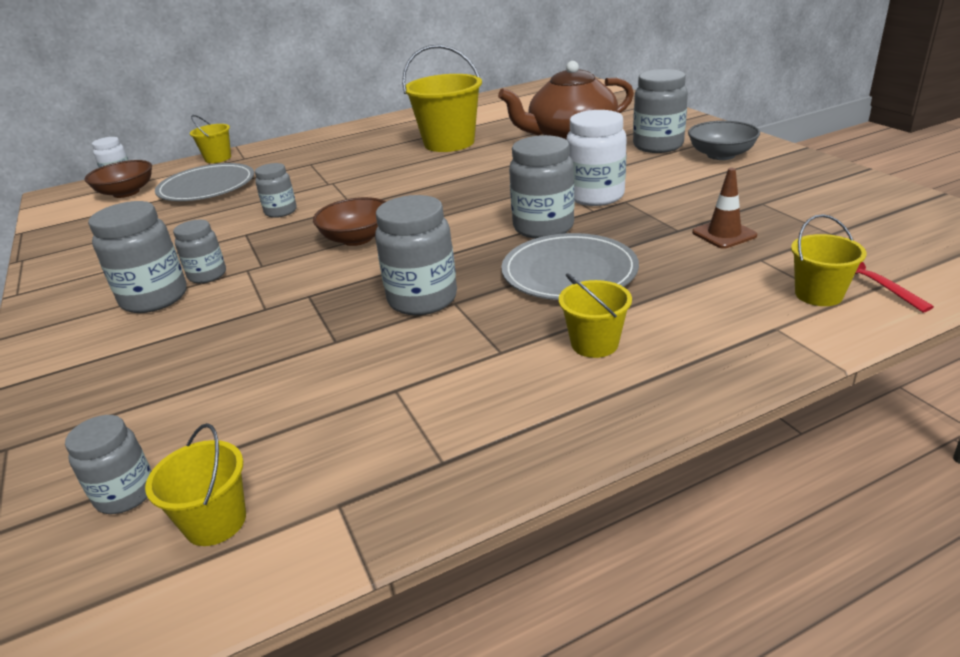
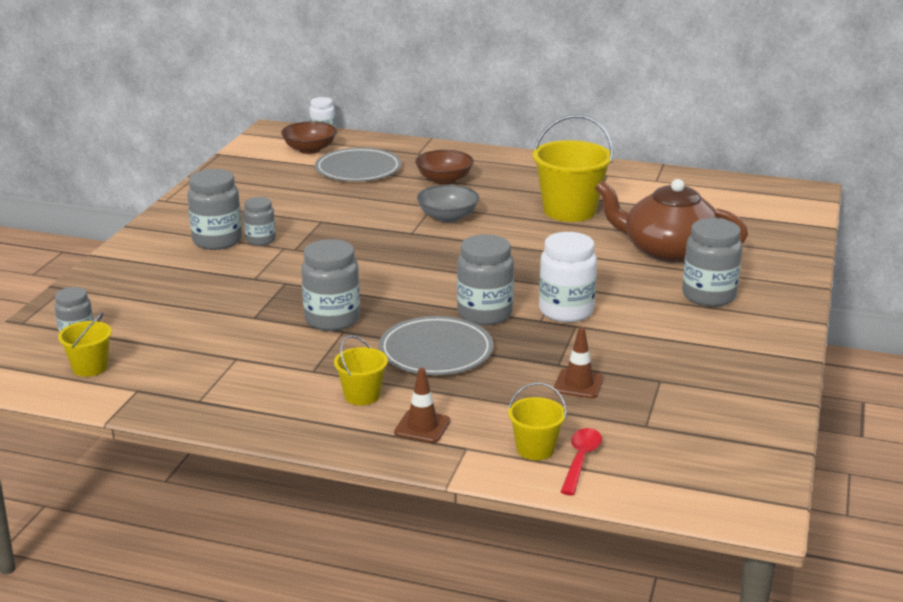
camera: 40 degrees right, 5 degrees down
yellow bucket [190,115,231,163] -> none
grey jar [255,163,296,218] -> none
brown bowl [313,197,386,246] -> brown bowl moved to [415,150,474,184]
grey bowl [688,121,760,160] -> grey bowl moved to [417,185,479,222]
none -> brown traffic cone [394,368,451,443]

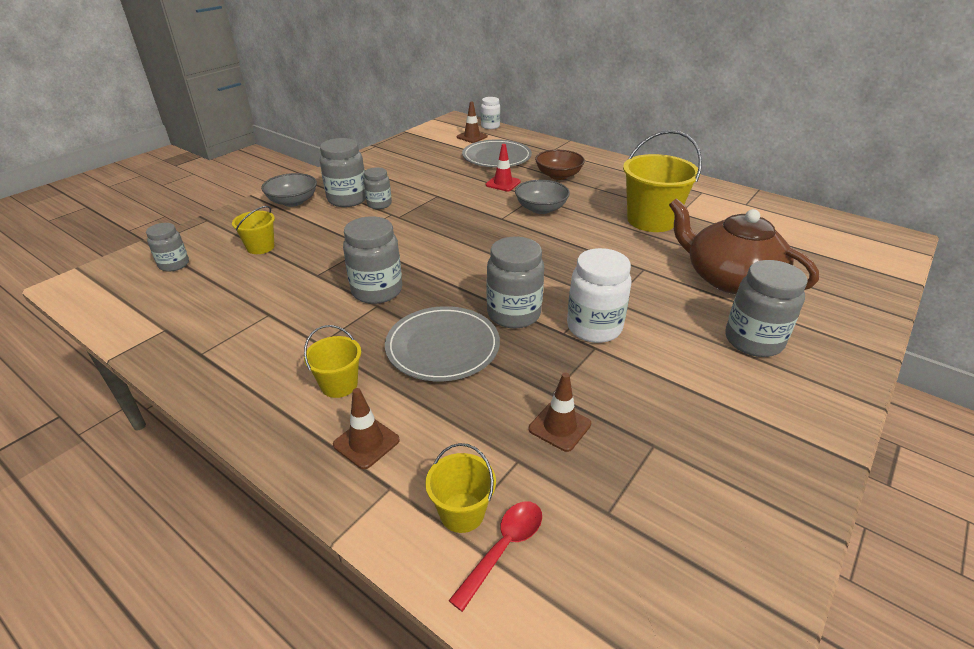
camera: 20 degrees right, 10 degrees up
yellow bucket [58,313,112,377] -> yellow bucket moved to [232,206,275,254]
brown bowl [281,121,337,154] -> brown traffic cone [457,101,488,143]
none -> grey bowl [261,173,317,207]
none -> red traffic cone [486,144,521,191]

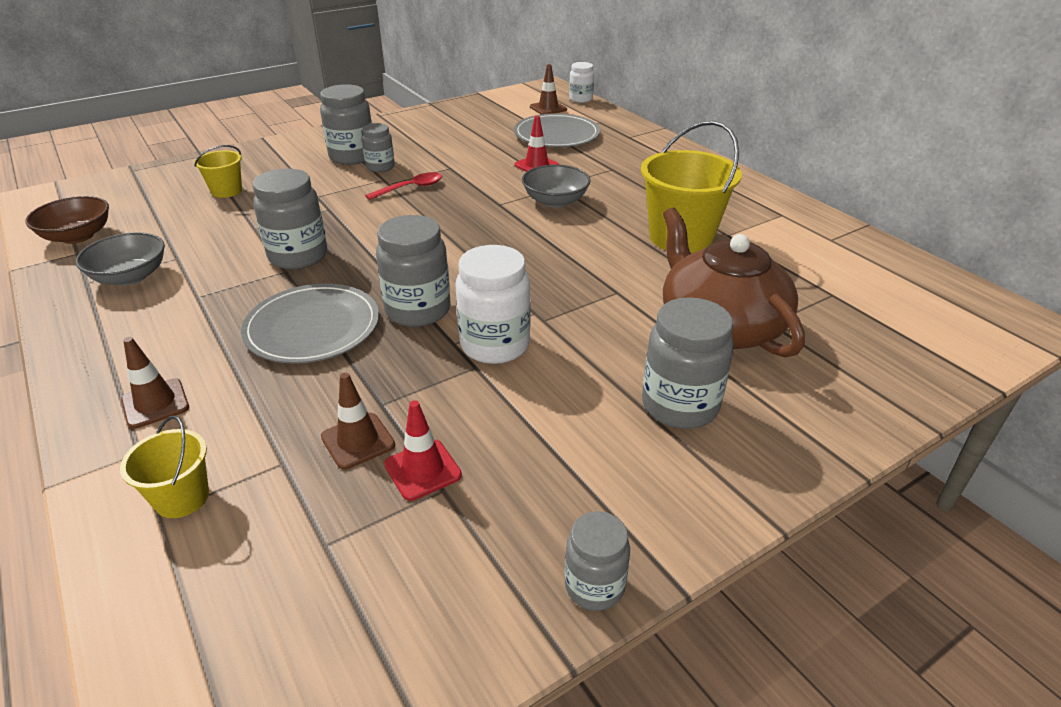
camera: 20 degrees right, 0 degrees up
grey jar [146,223,189,272] -> grey jar moved to [565,511,630,611]
grey bowl [261,173,317,207] -> grey bowl moved to [76,232,165,286]
yellow bucket [304,325,361,398] -> none
red spoon [449,501,542,612] -> red spoon moved to [365,172,442,200]
brown bowl [535,150,585,180] -> brown bowl moved to [25,196,109,244]
none -> red traffic cone [384,400,462,501]

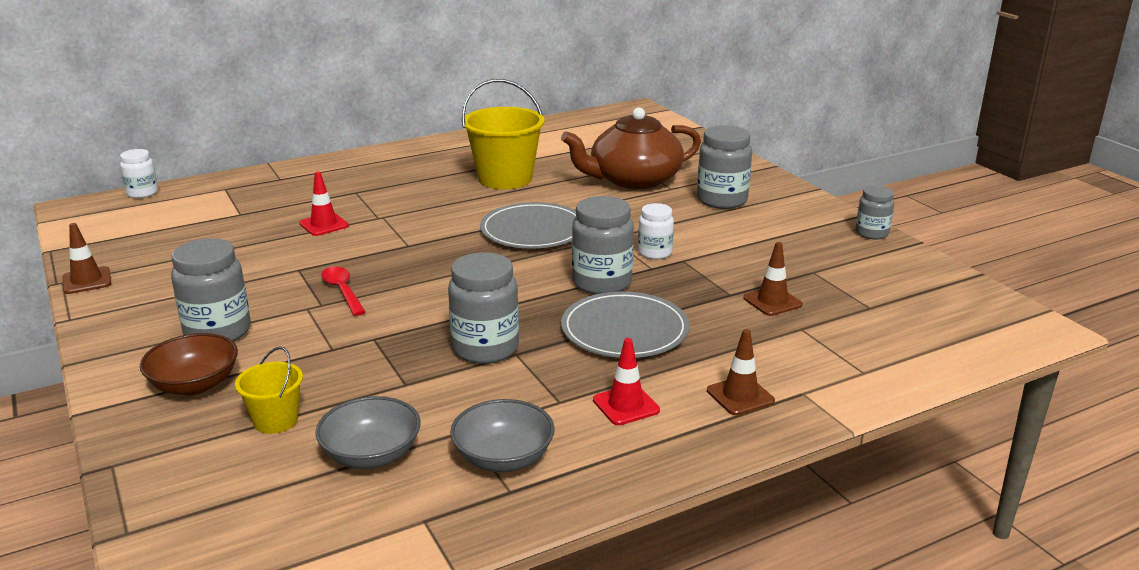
camera: 85 degrees left, 10 degrees down
brown bowl [25,196,109,244] -> brown bowl moved to [140,333,238,395]
yellow bucket [120,416,209,518] -> none
grey jar [362,123,395,172] -> none
red traffic cone [384,400,462,501] -> red traffic cone moved to [593,338,660,425]
white jar [456,245,531,364] -> white jar [638,203,674,259], size x0.61
grey plate [514,113,600,147] -> grey plate moved to [480,202,576,248]
grey bowl [522,165,591,208] -> grey bowl moved to [315,396,421,469]
brown traffic cone [530,64,567,114] -> brown traffic cone moved to [62,223,111,294]

